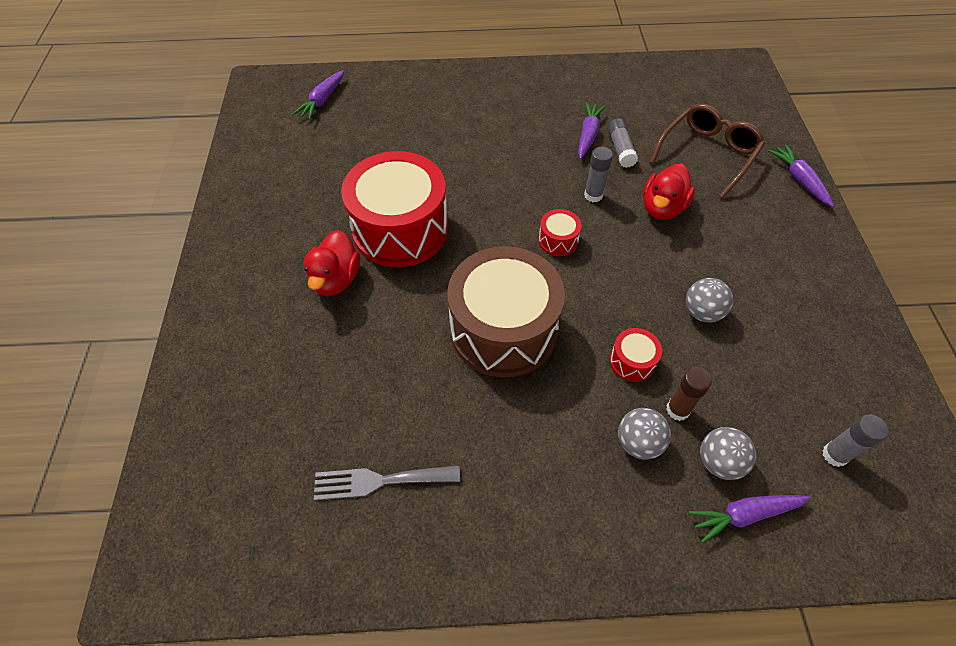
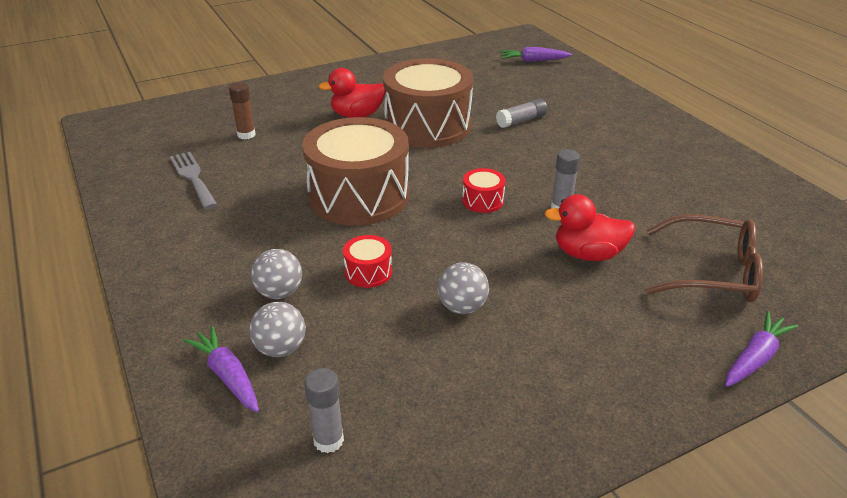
camera: 65 degrees right, 20 degrees down
red drum [341,151,448,267] -> brown drum [383,58,473,148]
purple carrot [578,102,606,159] -> none
grey glue stick [607,118,638,168] -> grey glue stick moved to [496,98,547,128]
brown glue stick [666,367,712,421] -> brown glue stick moved to [229,82,256,139]

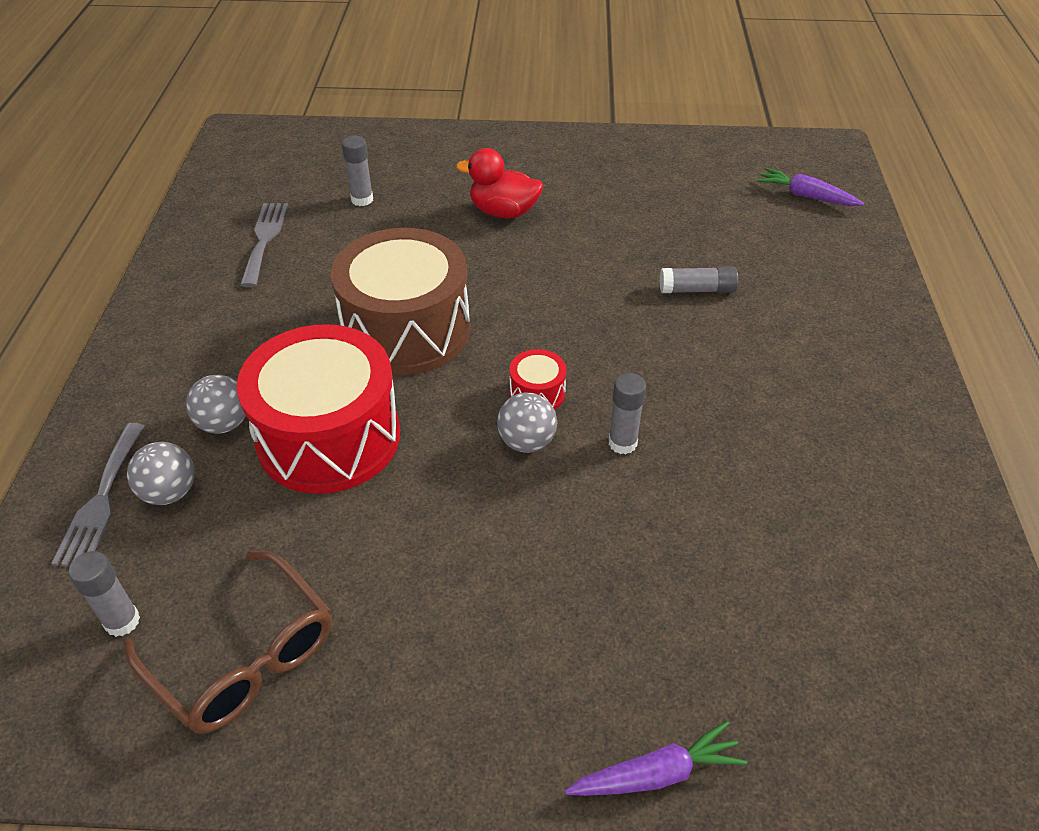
camera: 30 degrees right, 10 degrees up
purple carrot [183,326,259,412] -> grey fork [51,423,145,567]
brown glue stick [229,82,256,139] -> grey glue stick [342,136,373,206]
red drum [343,235,392,288] -> red drum [237,324,400,494], size x2.44
brown drum [383,58,473,148] -> none
grey ball [437,262,489,314] -> grey ball moved to [497,392,557,453]
red duck [544,194,635,261] -> none
brown glasses [646,214,763,302] -> brown glasses moved to [123,551,332,734]

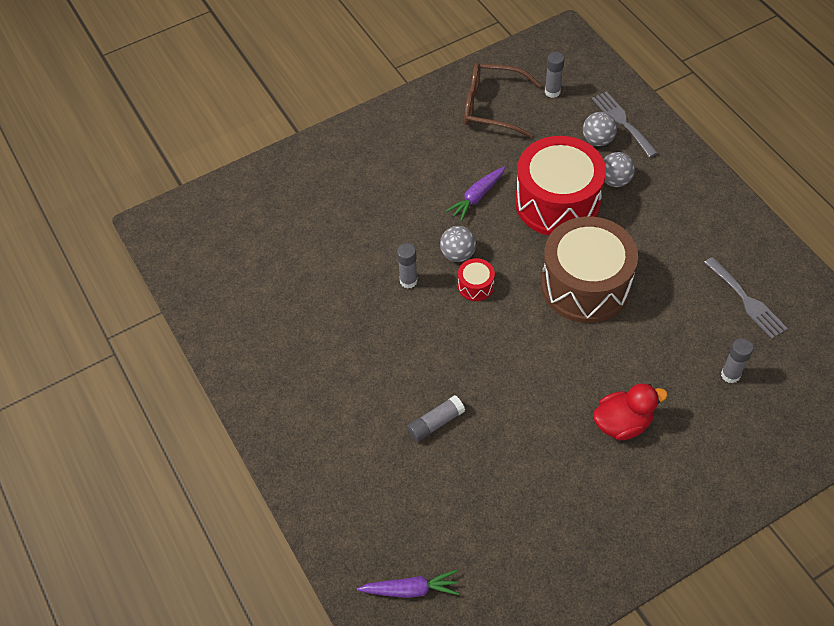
camera: 150 degrees right, 10 degrees up
purple carrot [565,721,747,796] -> purple carrot moved to [446,167,505,222]

